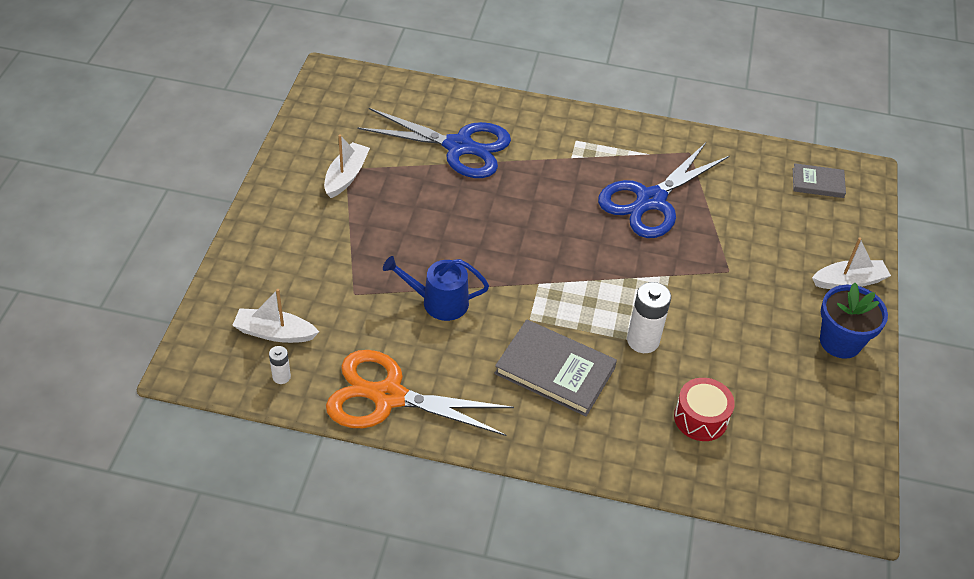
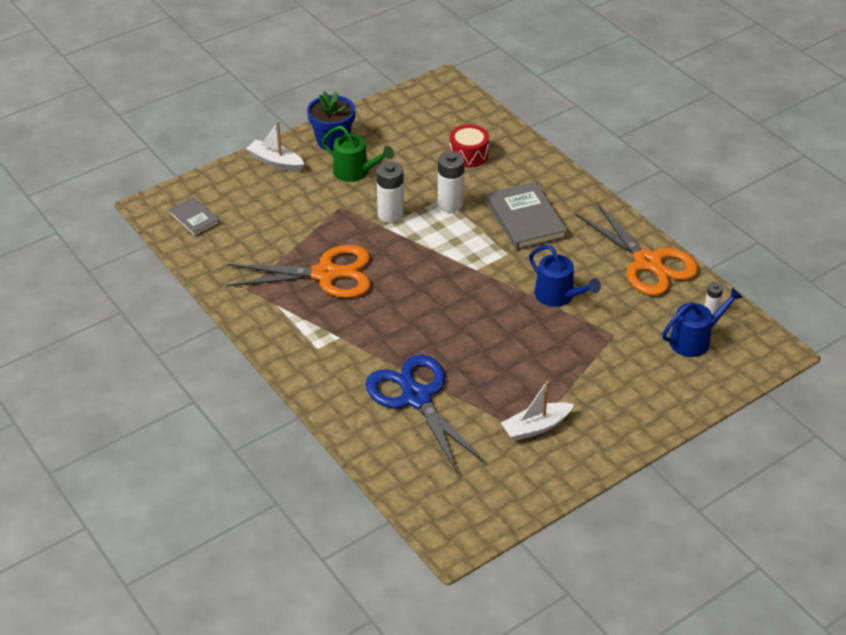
camera: 135 degrees left, 5 degrees down
white boat [232,289,319,343] -> blue watering can [662,287,743,357]
blue scissors [598,143,730,238] -> orange scissors [226,245,371,298]
none -> green watering can [322,126,394,182]
none -> white battery [376,161,404,223]

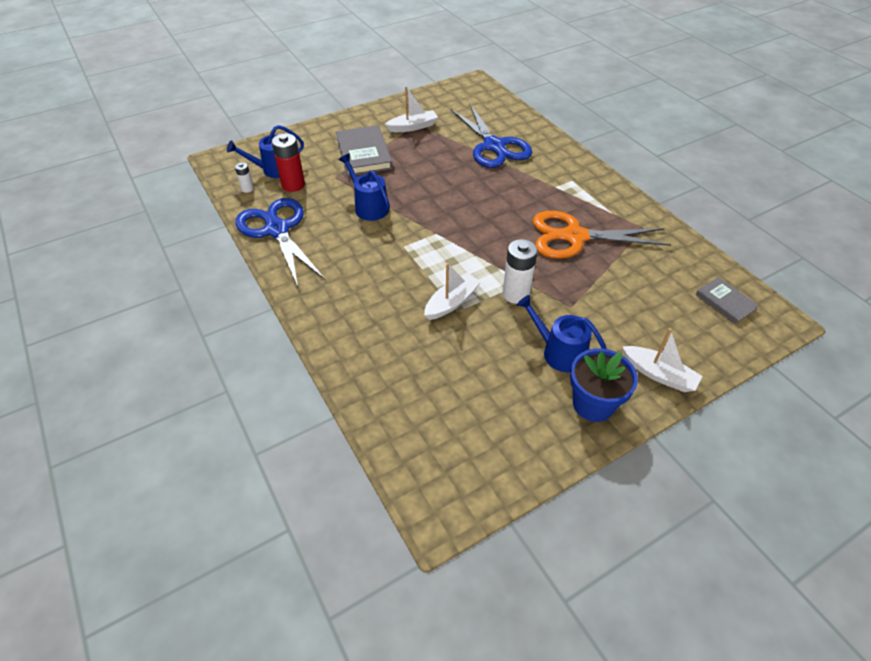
camera: 175 degrees left, 5 degrees up
green watering can [322,126,394,182] -> blue watering can [517,295,606,372]
white battery [438,151,465,212] -> white boat [424,263,481,320]
red drum [450,124,489,168] -> none
grey book [487,182,567,250] -> grey book moved to [336,125,393,176]
orange scissors [575,202,698,296] -> blue scissors [236,198,325,287]
none -> red battery [271,133,305,192]

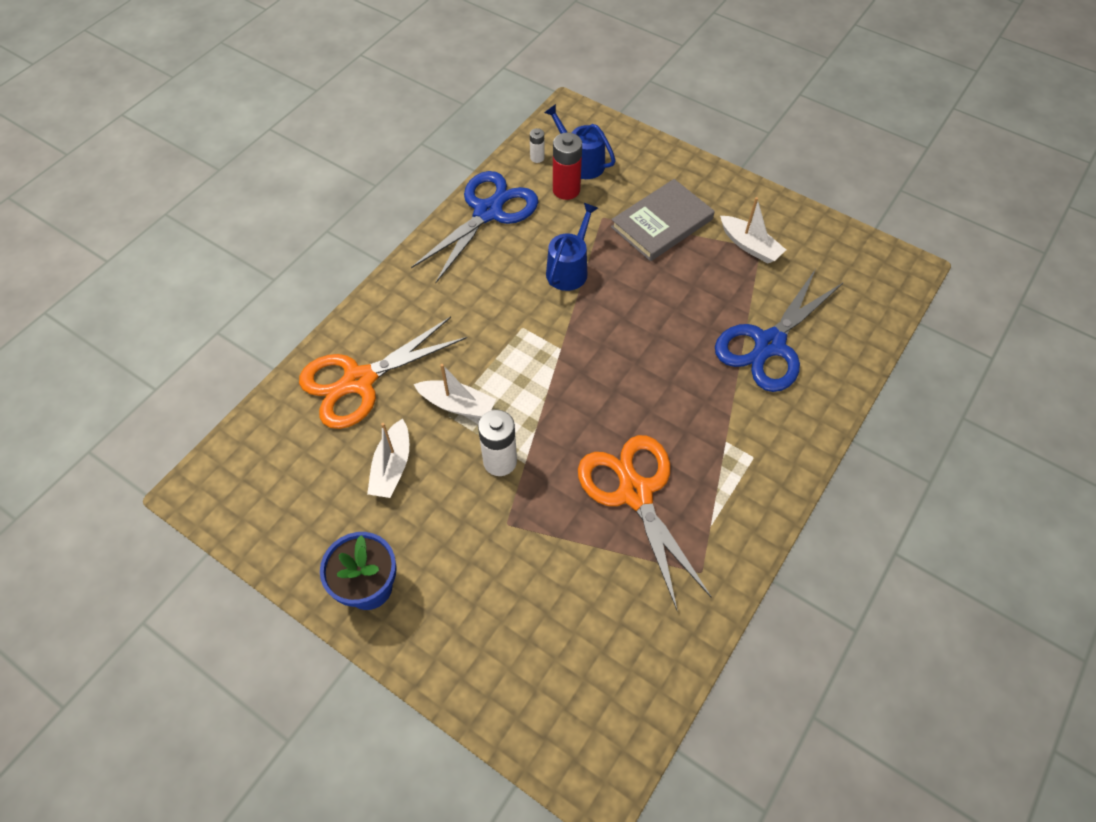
camera: 65 degrees right, 10 degrees up
blue watering can [517,295,606,372] -> none
white boat [622,328,703,392] -> white boat moved to [367,418,409,498]
grey book [696,277,759,324] -> none
none -> orange scissors [299,317,467,429]

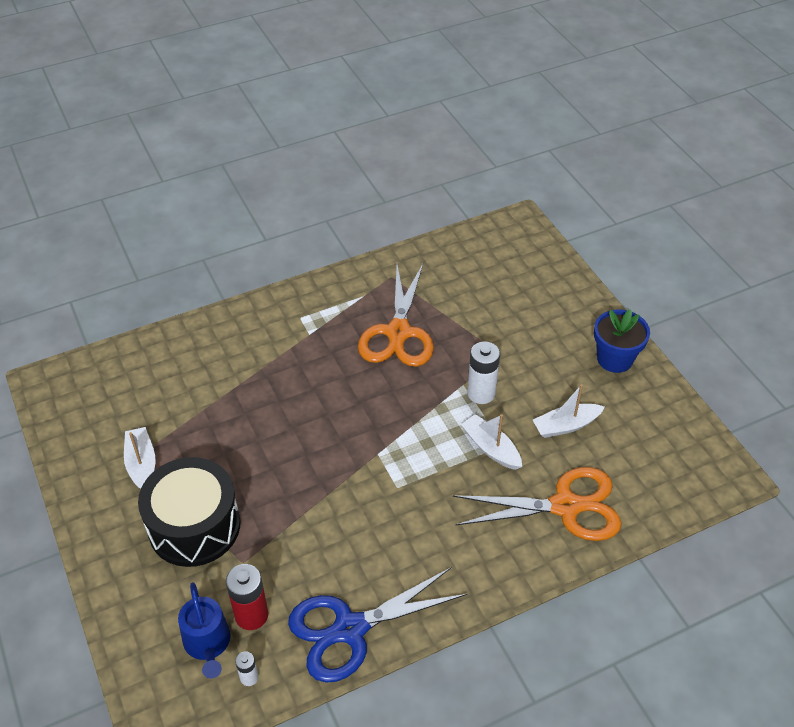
camera: 150 degrees left, 10 degrees down
white boat [367,418,409,498] -> white boat turned 150 degrees counterclockwise [533,384,605,438]
blue watering can [546,203,598,291] -> none
grey book [611,179,715,261] -> black drum [138,457,241,567]
blue scissors [715,269,844,392] -> none

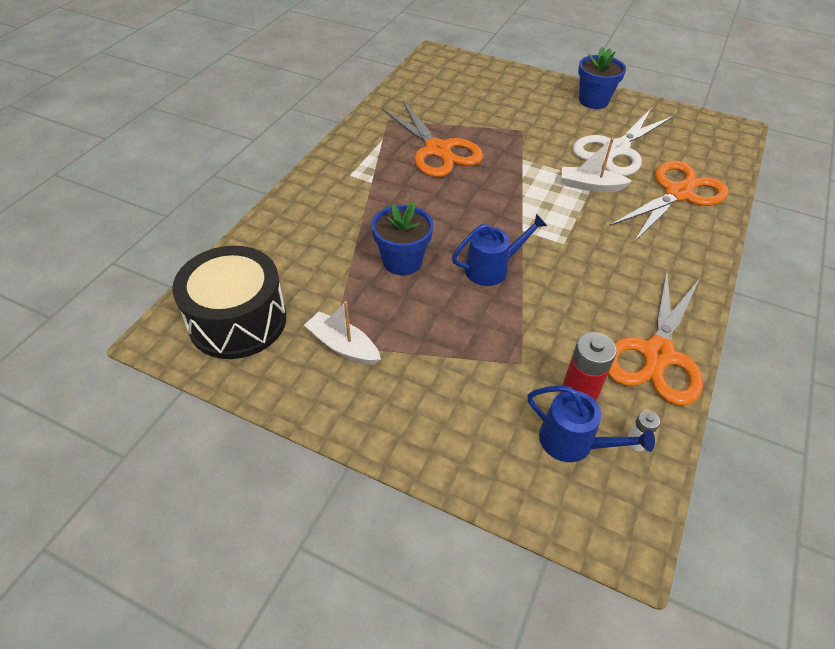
camera: 40 degrees left, 0 degrees up
black drum [138,457,241,567] -> black drum moved to [172,246,286,359]
blue scissors [288,568,467,683] -> orange scissors [608,270,703,405]
white battery [467,341,500,404] -> none
white boat [533,384,605,438] -> white scissors [573,109,674,176]
none -> blue flower pot [371,202,434,275]
none -> blue watering can [452,214,547,286]

